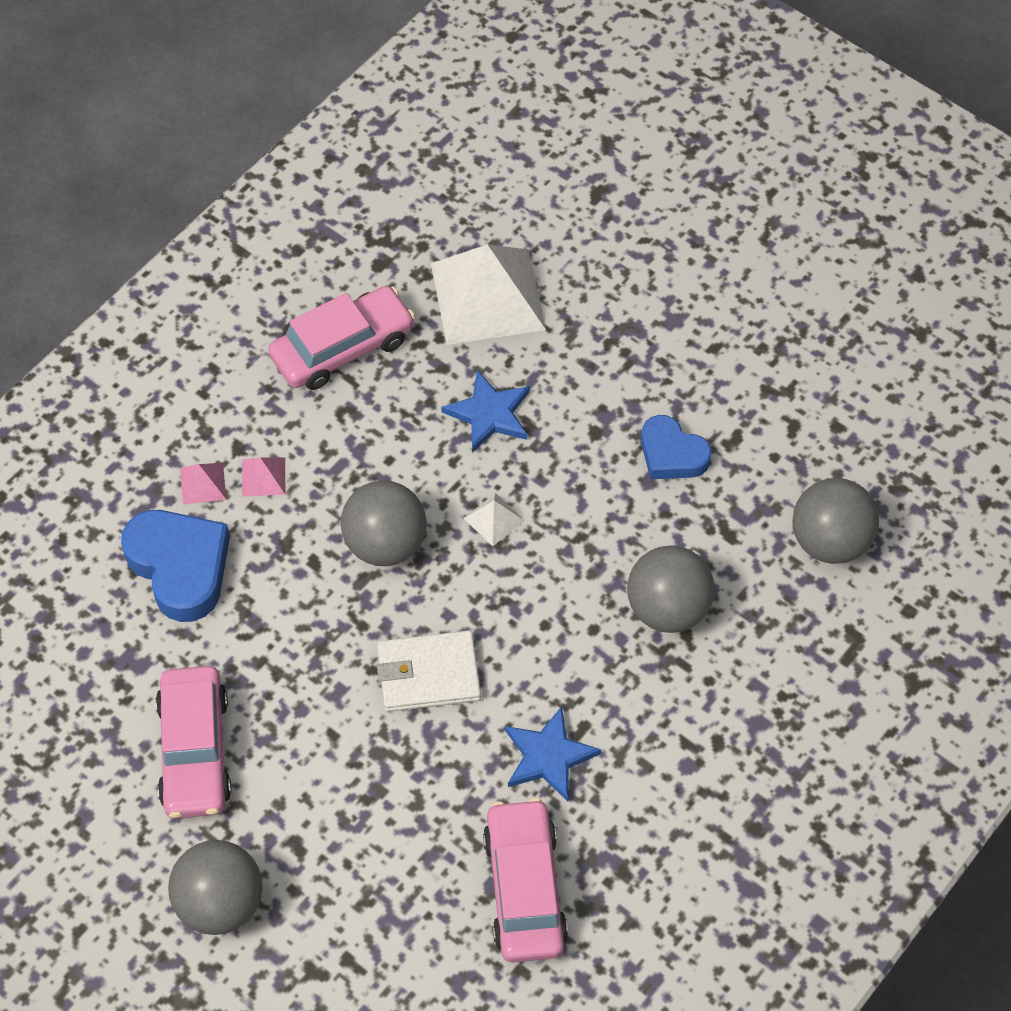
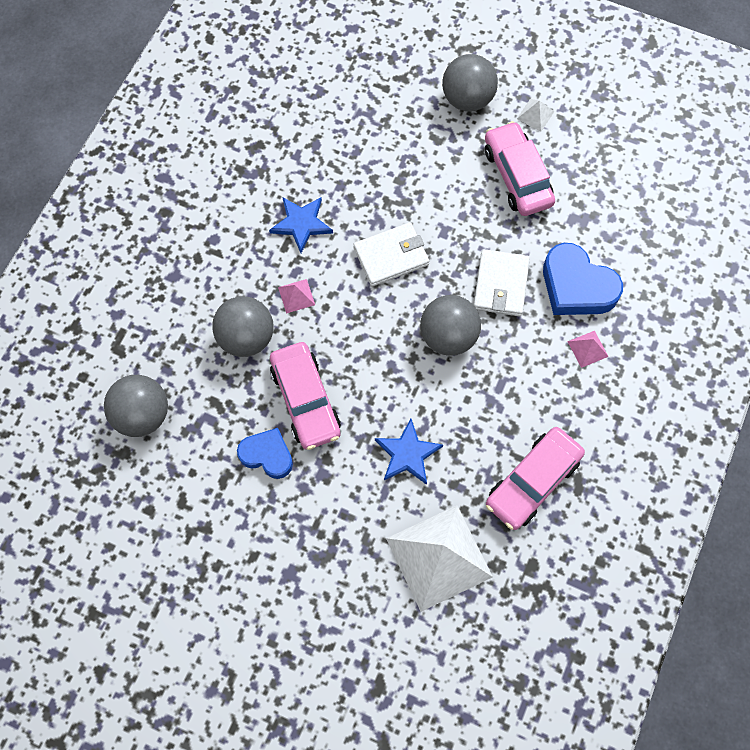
camera: 165 degrees right, 10 degrees up
pink pyramid [242,457,285,497] -> pink pyramid moved to [278,279,315,314]
white pyramid [463,493,525,546] -> white pyramid moved to [517,99,555,132]
pink car [483,798,568,963] -> pink car moved to [270,342,341,450]
none -> white wallet [474,249,530,317]

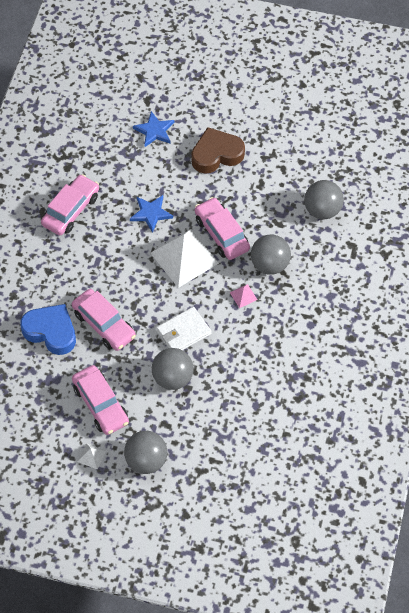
camera: 170 degrees right, 10 degrees down
blue heart [237,428,293,479] -> none
blue star [269,197,333,253] -> blue star moved to [133,111,174,147]
white pyramid [386,506,493,612] -> white pyramid moved to [151,229,219,288]
grey ball [420,295,481,355] -> grey ball moved to [152,348,194,390]
white wallet [474,249,530,317] -> pink car [72,289,136,351]
pink pyramid [567,331,609,368] -> none
none -> brown heart [191,127,245,174]

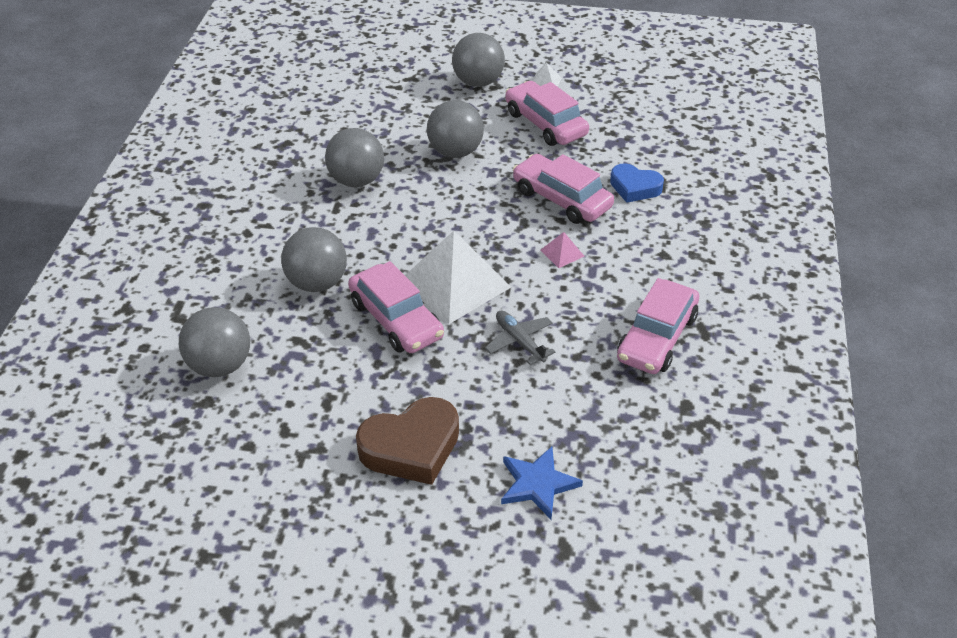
camera: 175 degrees right, 15 degrees down
blue heart [20,304,76,355] -> blue heart [610,163,664,203], size x0.64
blue star [130,195,173,233] -> grey plane [485,310,555,365]
white wallet [156,307,212,350] -> none
pink pyramid [230,284,257,308] -> pink pyramid moved to [540,232,585,268]
none -> grey ball [325,128,384,187]

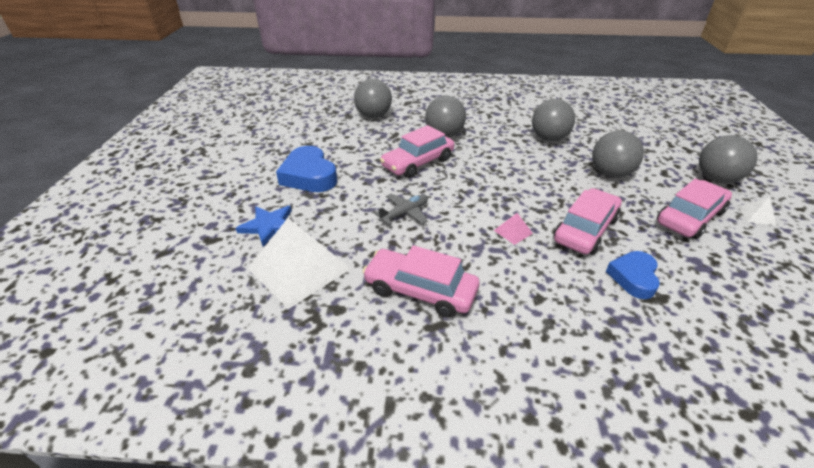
camera: 85 degrees right, 5 degrees down
brown heart [356,397,459,485] -> blue heart [276,146,337,192]
white pyramid [405,231,511,324] -> white pyramid moved to [247,218,351,309]

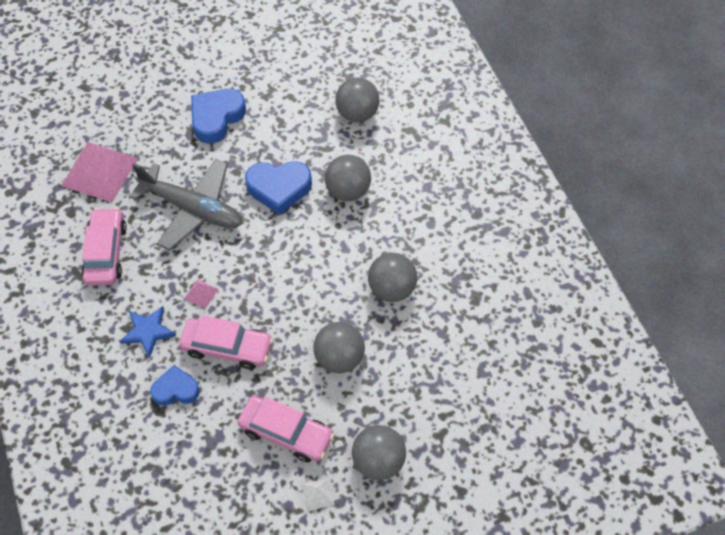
camera: 65 degrees right, 20 degrees up
blue star [236,206,292,246] -> blue star moved to [120,306,176,358]
white pyramid [247,218,351,309] -> pink pyramid [61,142,138,202]
grey plane [374,194,428,225] -> grey plane [129,159,243,250], size x2.16
pink car [380,125,454,178] -> blue heart [245,161,312,215]

